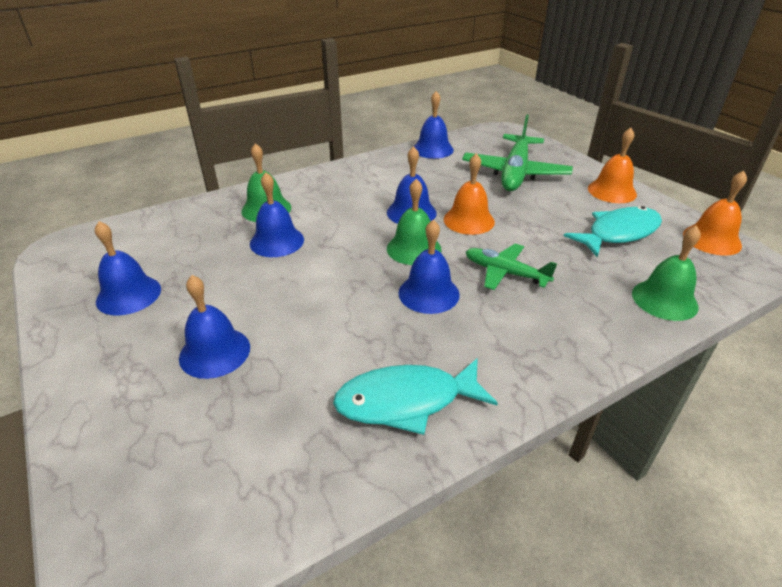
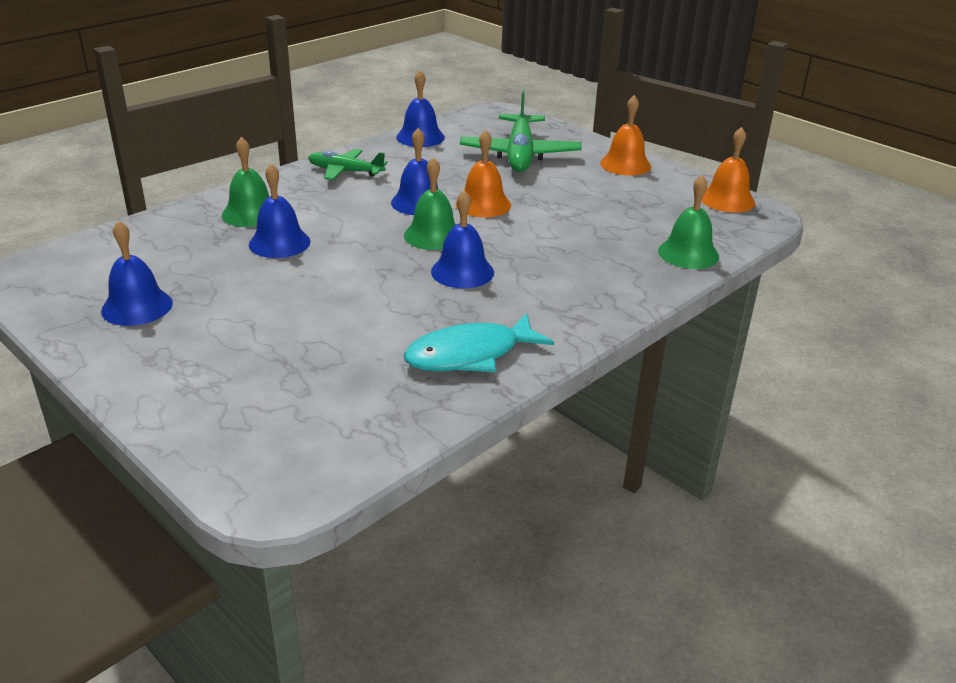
camera: 15 degrees left, 5 degrees down
blue bell [179,275,250,379] -> none
green plane [466,244,557,290] -> green plane moved to [308,149,387,180]
turquoise fish [564,206,662,257] -> none

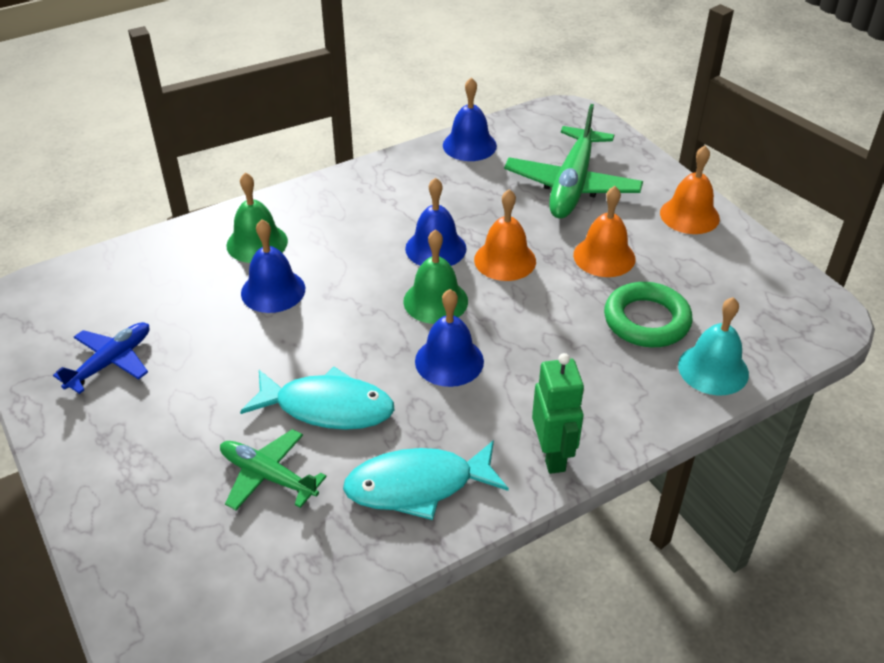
camera: 15 degrees right, 10 degrees up
blue bell [101,220,173,326] -> blue plane [53,322,150,394]
green plane [308,149,387,180] -> green plane moved to [220,429,327,510]
green bell [658,175,719,269] -> turquoise bell [678,297,749,395]
orange bell [701,127,755,213] -> orange bell moved to [573,186,635,277]
none -> turquoise fish [240,367,394,430]
none -> green robot [532,353,584,474]
none -> green ring [604,282,693,347]

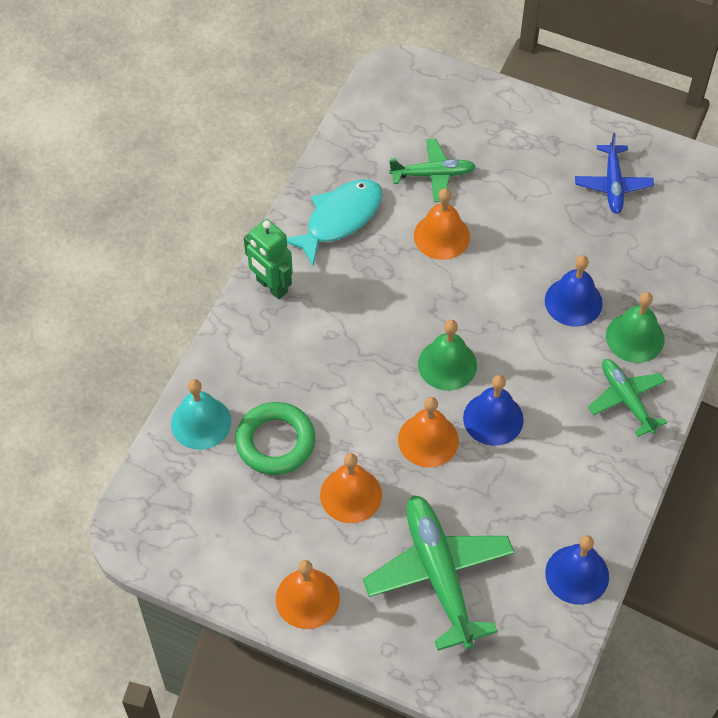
camera: 145 degrees right, 15 degrees up
turquoise fish [240,367,394,430] -> orange bell [414,188,470,260]
blue bell [415,289,484,387] -> none
none -> green plane [588,359,667,437]

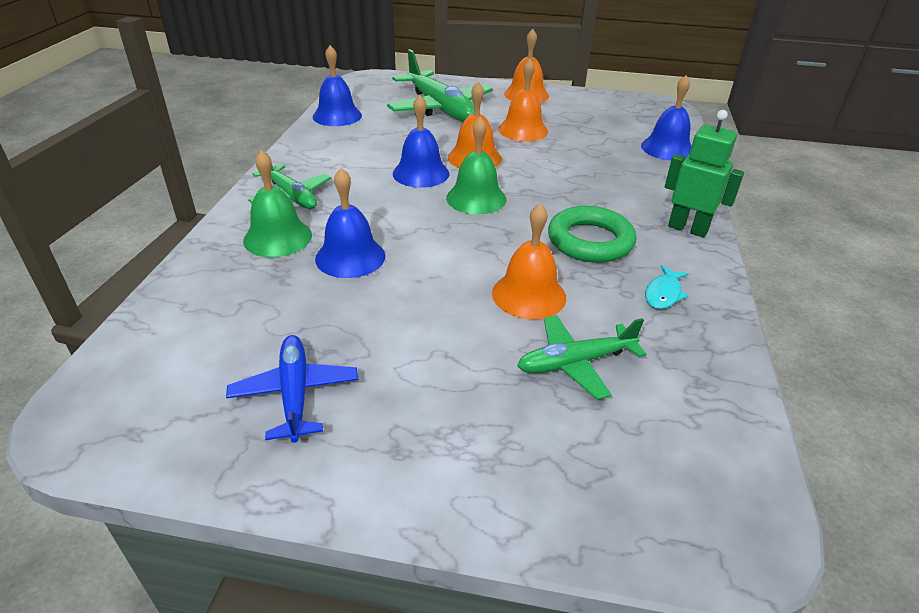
camera: 165 degrees right, 20 degrees down
turquoise bell [171,379,231,450] -> blue bell [641,75,692,160]
green ring [235,402,315,475] -> green ring moved to [548,206,636,263]
turquoise fish [287,179,382,266] -> turquoise fish [645,265,689,309], size x0.49

